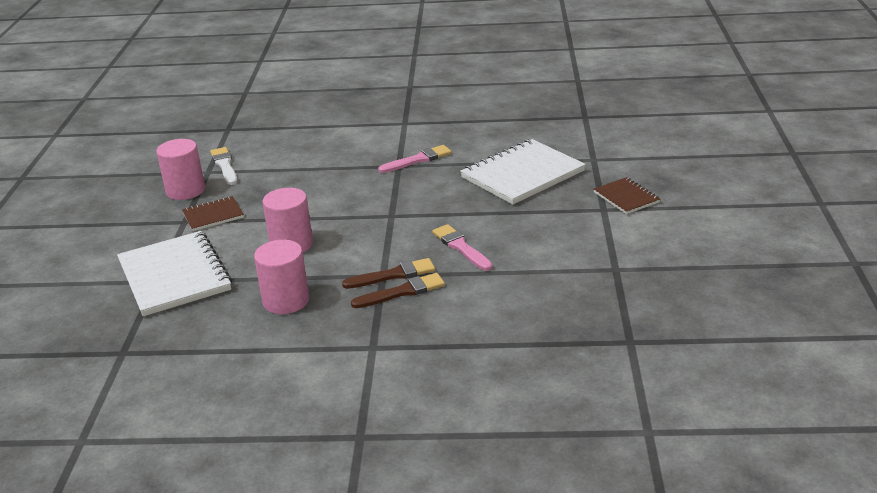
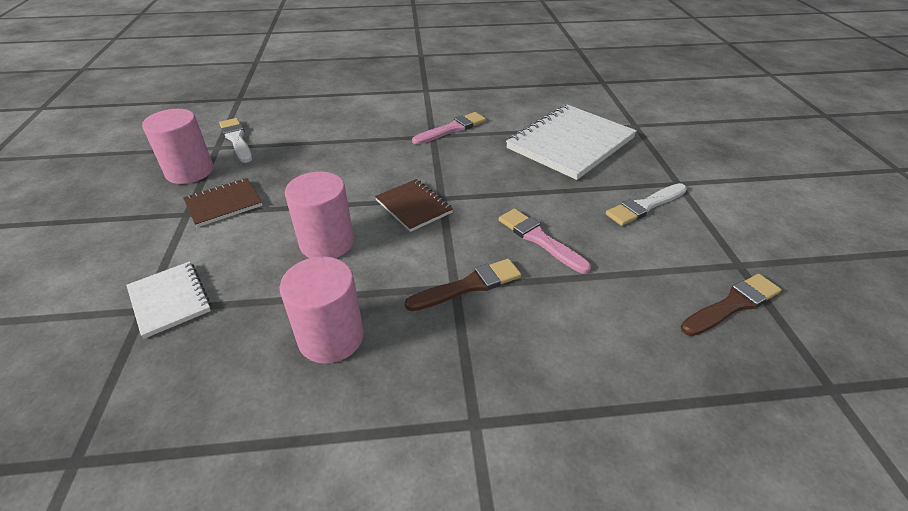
camera: 10 degrees left, 10 degrees up
white notebook [117,231,232,316] -> white notebook [126,261,211,339], size x0.52
brown brush [351,273,445,308] -> brown brush moved to [681,274,782,336]
brown notebook [594,177,660,214] -> brown notebook moved to [375,179,453,232]
none -> white brush [606,183,687,226]

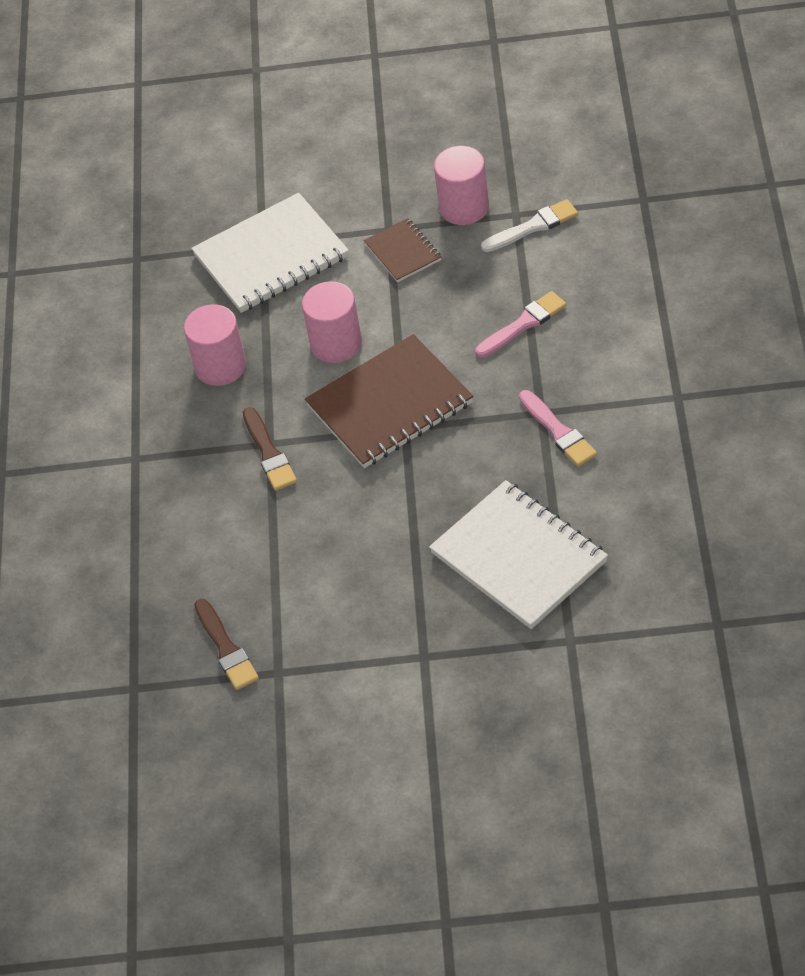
camera: 100 degrees right, 10 degrees up
white notebook [126,261,211,339] -> white notebook [191,193,349,313], size x1.93
brown notebook [375,179,453,232] -> brown notebook [305,334,474,468], size x1.93
pink brush [499,209,591,274] -> pink brush moved to [475,291,567,358]
white brush [606,183,687,226] -> none

